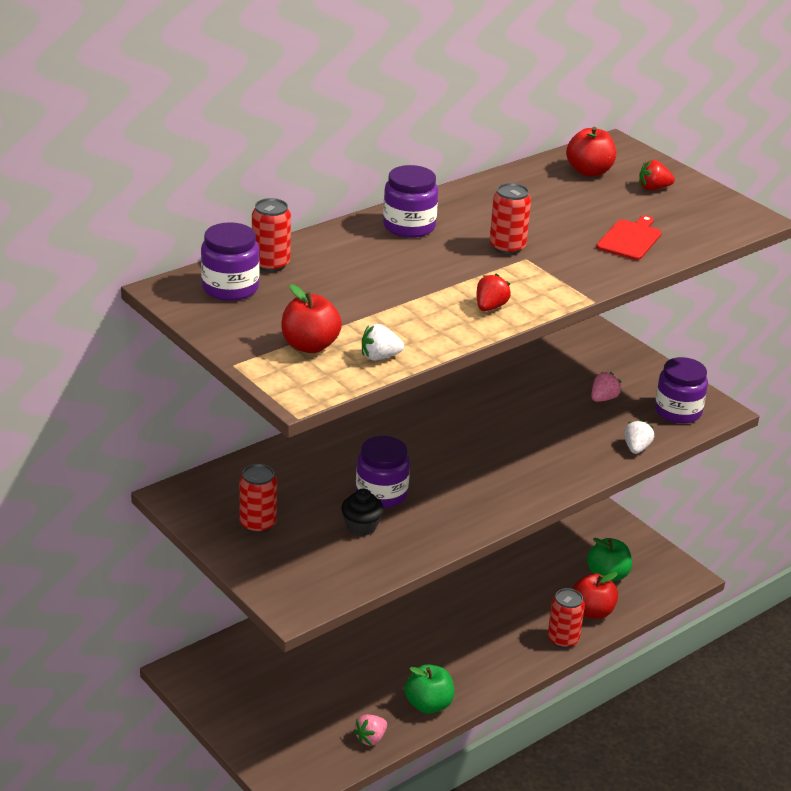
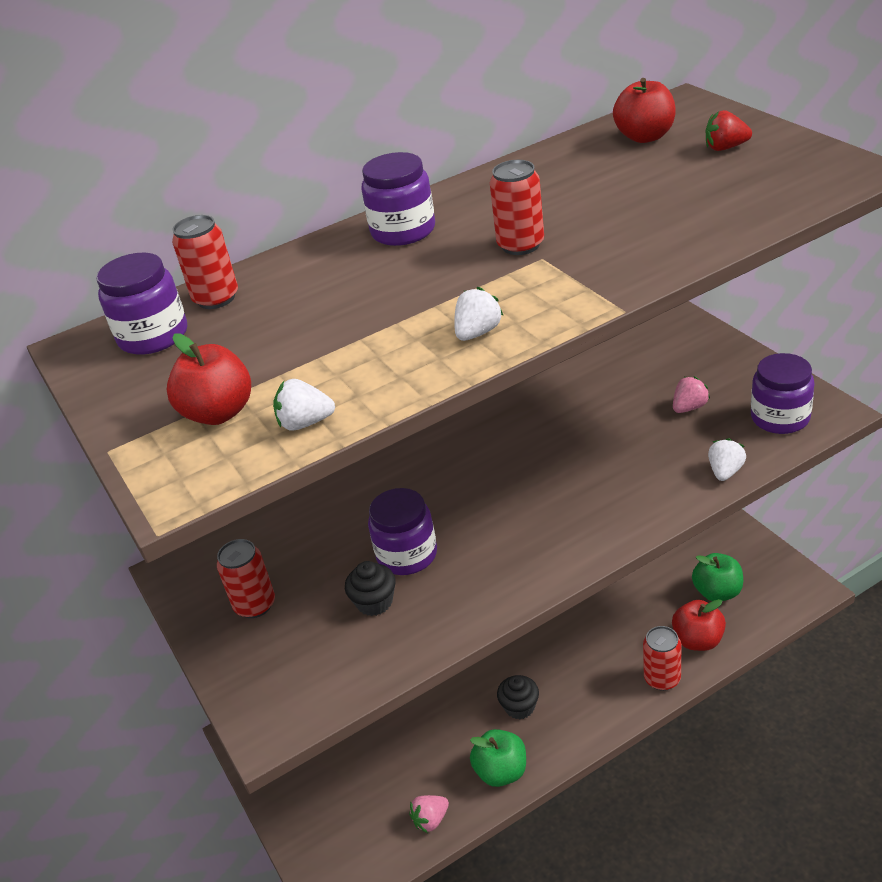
camera: 15 degrees right, 5 degrees up
red strawberry [477,273,511,311] -> white strawberry [454,287,504,341]
red cutting board [596,215,662,260] -> none
none -> black cupcake [497,675,539,719]

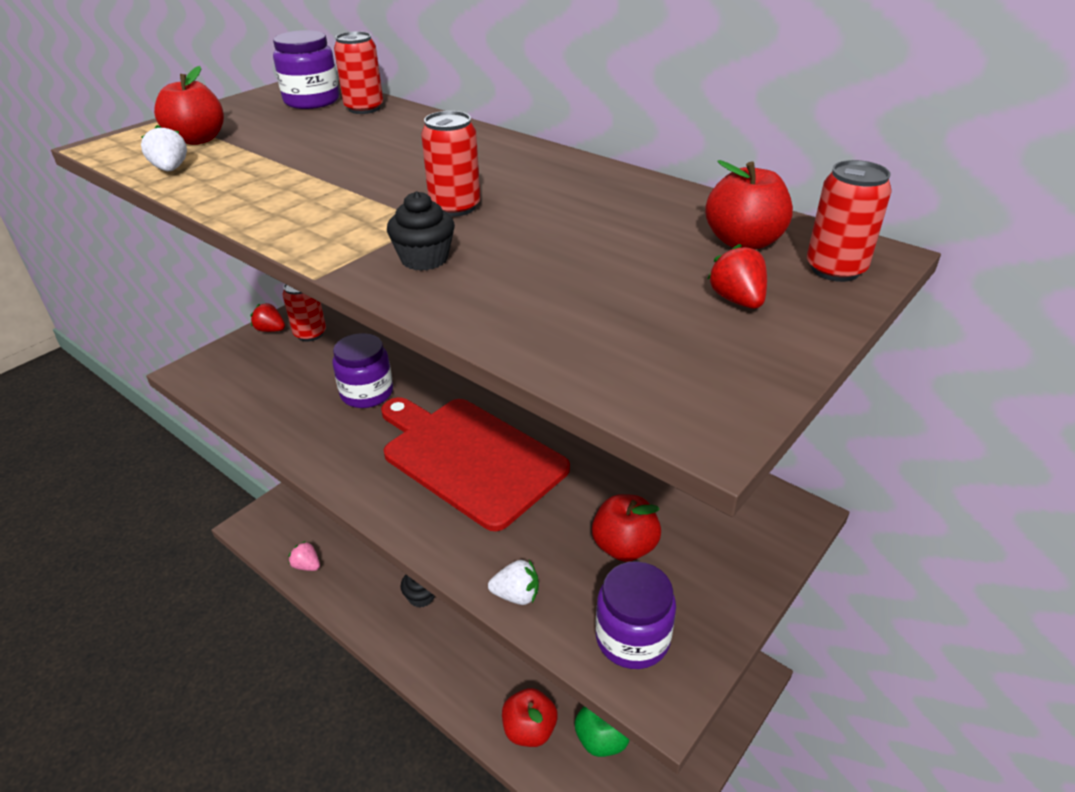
camera: 65 degrees right, 0 degrees up
black cupcake [345,561,395,616] -> black cupcake moved to [387,191,455,271]
purple jar [362,152,435,246] -> none
white strawberry [454,287,504,341] -> none
green apple [470,729,526,787] -> none
red can [643,626,681,691] -> red can moved to [807,160,892,282]
pink strawberry [673,376,710,413] -> red apple [592,494,661,562]
none -> red strawberry [251,303,285,332]
none -> red cutting board [381,397,570,531]

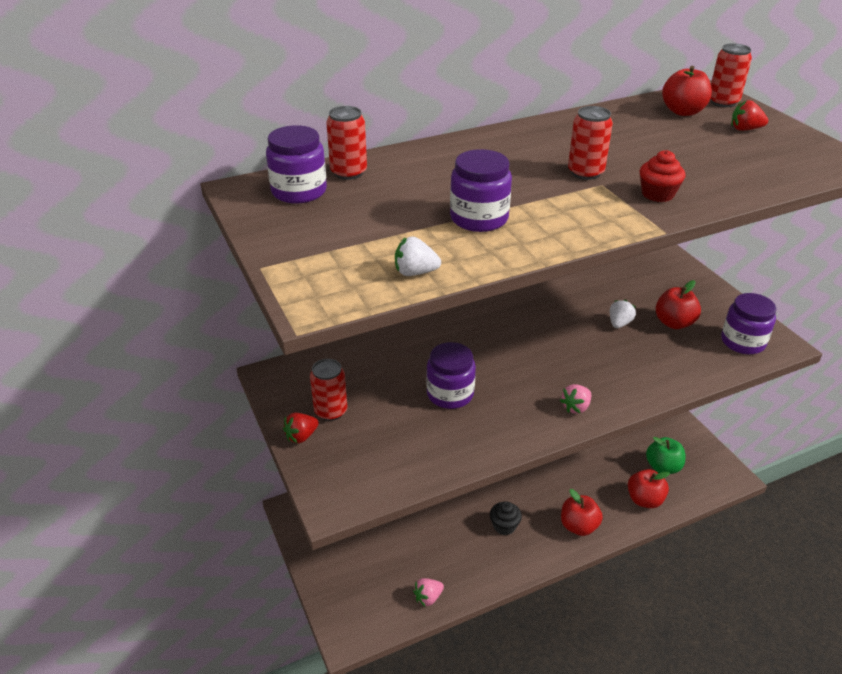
camera: 65 degrees left, 0 degrees up
red apple [154,66,224,145] -> red apple moved to [561,489,603,536]
red cutting board [381,397,570,531] -> none
black cupcake [387,191,455,271] -> red cupcake [640,150,685,202]
white strawberry [488,560,539,605] -> white strawberry moved to [610,300,636,328]
none -> purple jar [450,149,512,232]
none -> pink strawberry [560,384,591,414]

